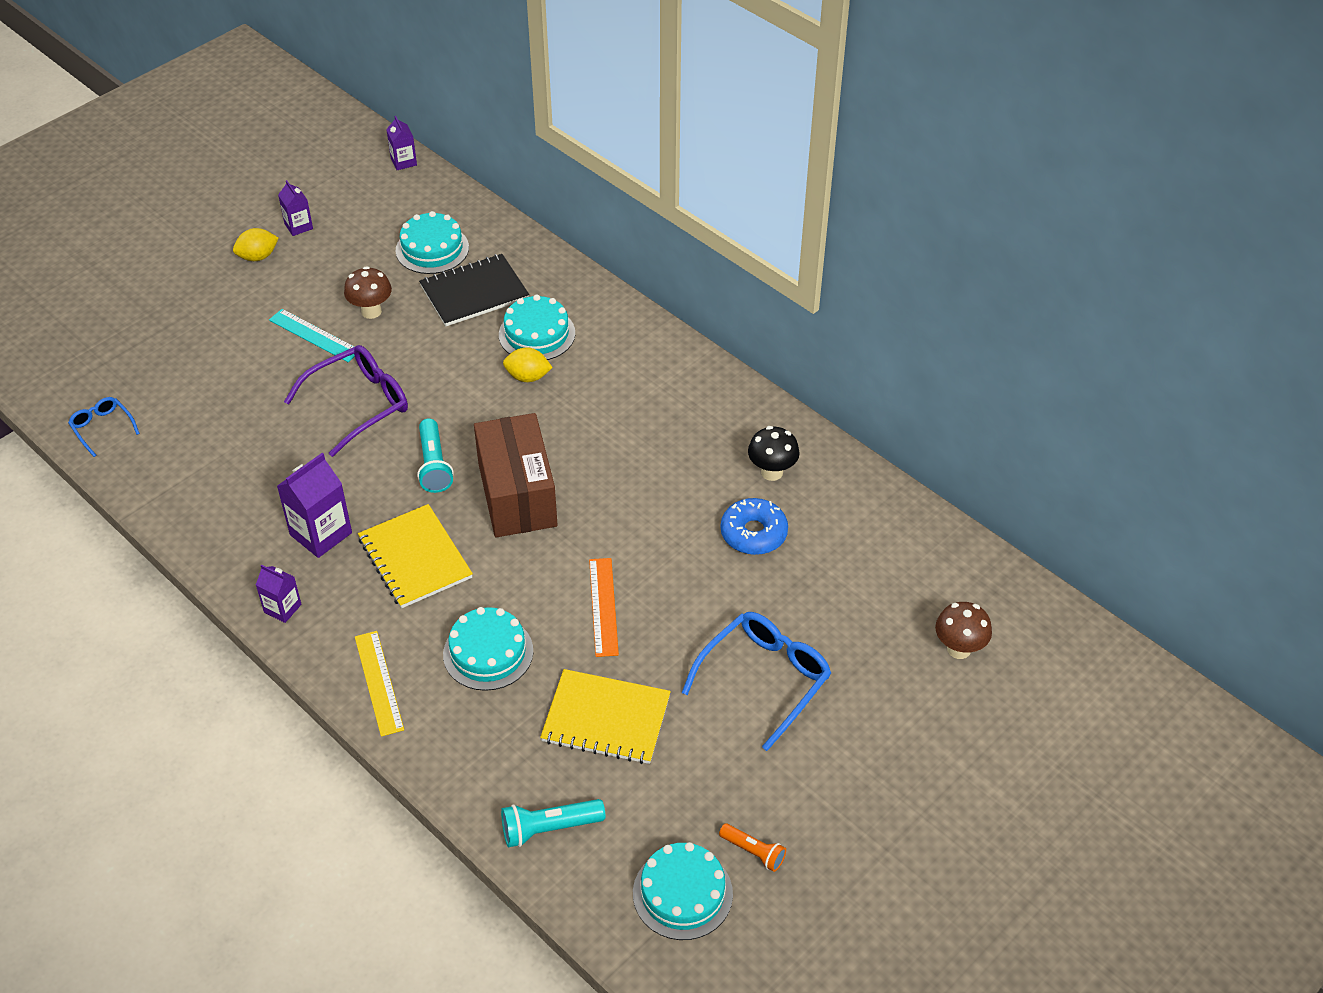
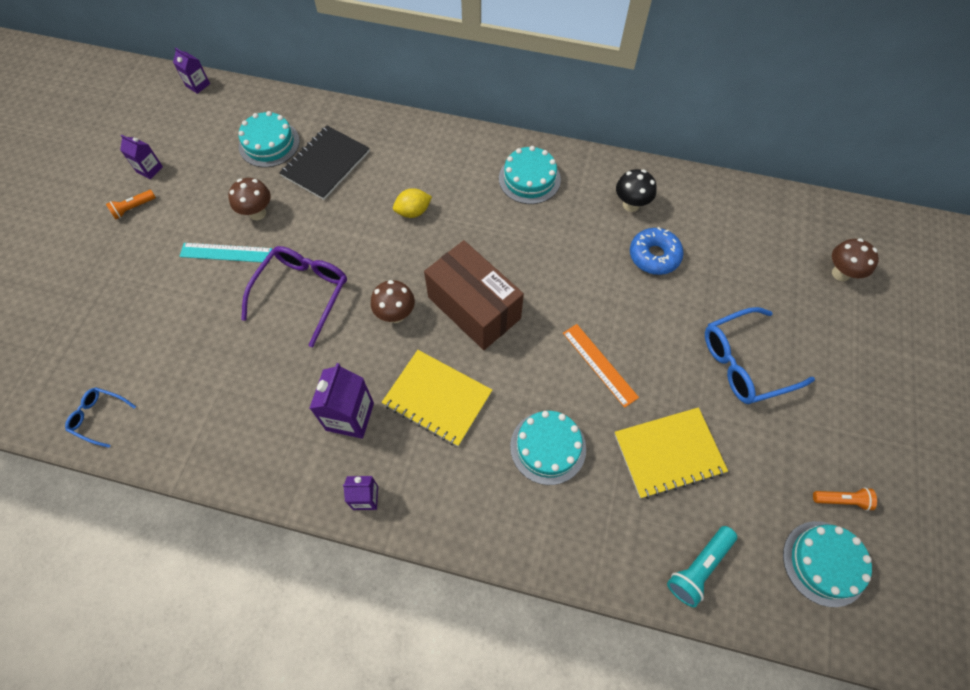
camera: 30 degrees left, 15 degrees up
yellow lemon [233,228,278,261] -> orange flashlight [106,190,156,220]
yellow ruler [355,631,404,737] -> none
turquoise flashlight [417,419,454,493] -> brown mushroom [371,280,415,323]
turquoise cake [499,294,575,360] -> turquoise cake moved to [499,146,561,204]
blue glasses [682,612,831,751] -> blue glasses turned 120 degrees counterclockwise [705,307,815,404]

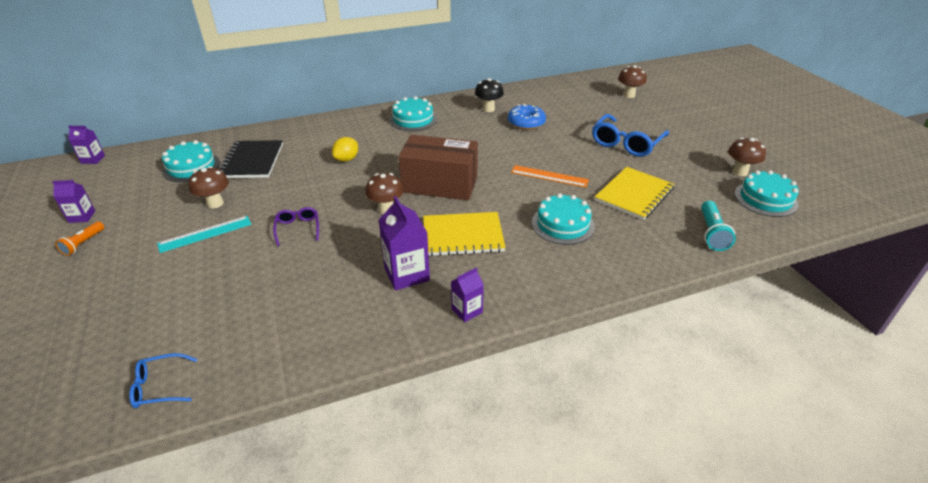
camera: 35 degrees left, 25 degrees down
purple glasses [241,246,347,347] -> purple glasses [273,207,319,246], size x0.53
orange flashlight [813,487,877,511] -> brown mushroom [728,138,766,176]

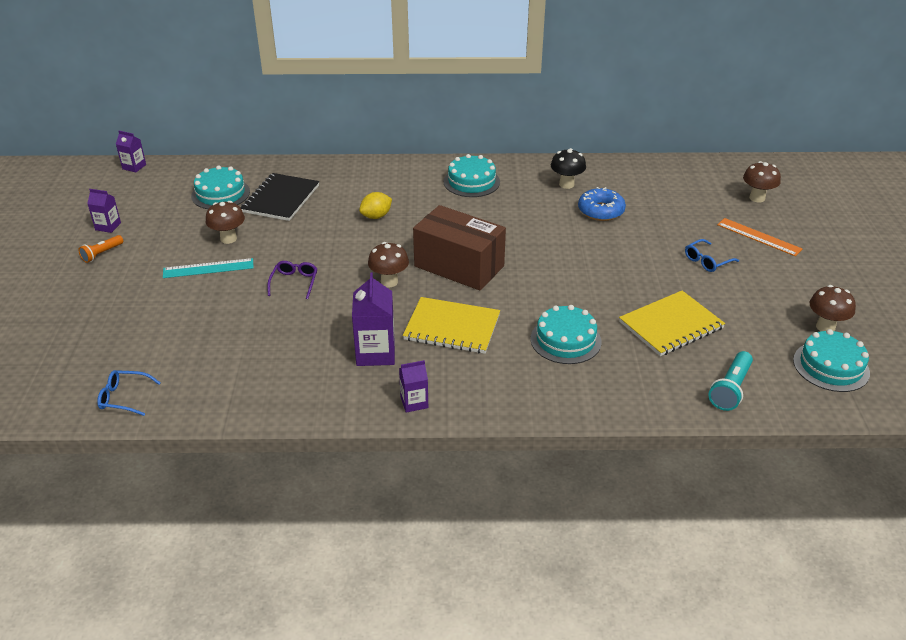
camera: 20 degrees right, 0 degrees up
orange ruler [511,165,589,187] -> orange ruler moved to [717,218,802,256]
blue glasses [592,114,669,157] -> blue glasses [685,239,739,272], size x0.53

